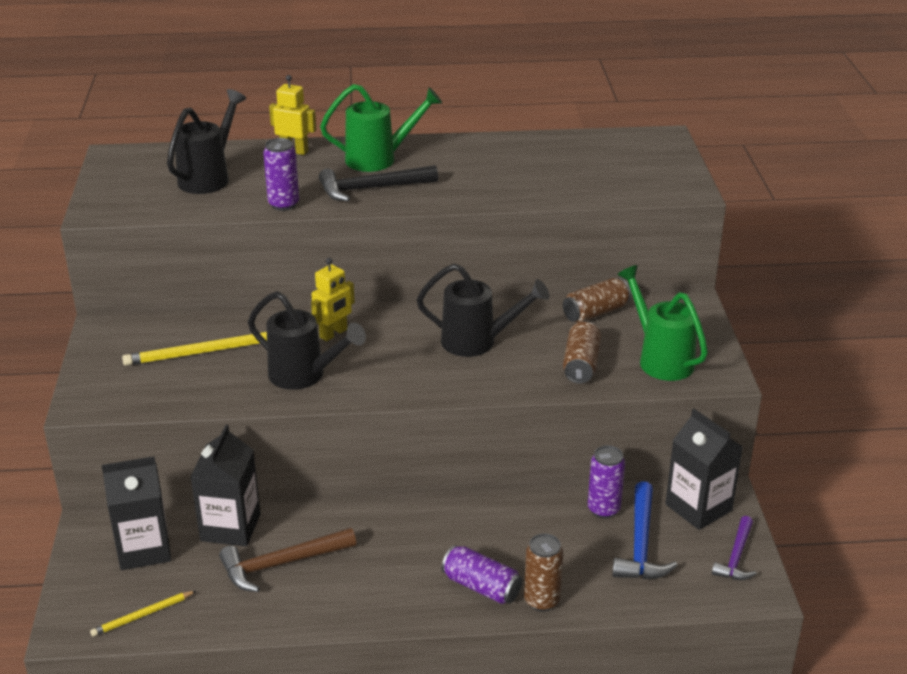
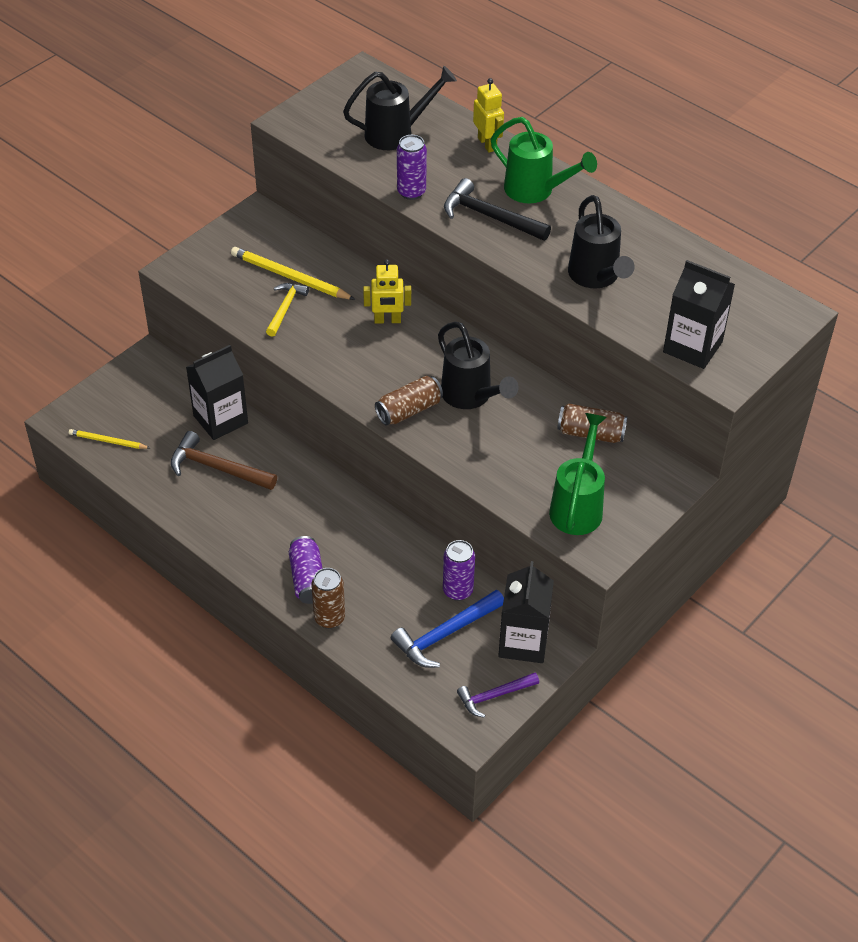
camera: 45 degrees right, 15 degrees up
black carton [102,456,171,570] -> black carton moved to [663,260,735,369]
black watering can [248,291,366,390] -> black watering can moved to [568,195,635,289]
brown can [563,321,601,384] -> brown can moved to [375,376,443,426]
none -> yellow hammer [266,283,309,337]

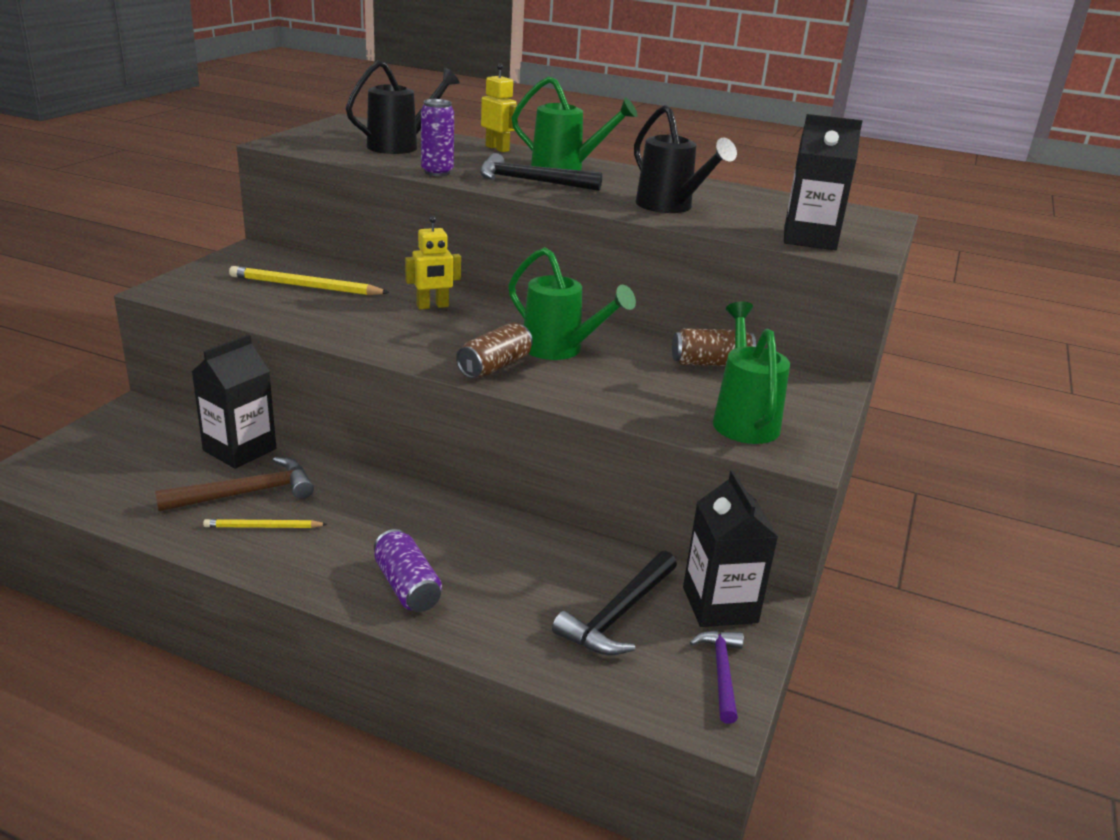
camera: 20 degrees left, 20 degrees down
yellow pencil [69,429,150,449] -> yellow pencil moved to [203,519,327,528]
brown hammer [171,431,277,490] -> brown hammer turned 150 degrees clockwise [155,457,314,512]
yellow hammer [266,283,309,337] -> none
brown can [311,568,345,629] -> none
blue hammer [391,590,504,668] -> black hammer [552,550,677,655]
black watering can [438,322,519,409] -> green watering can [508,247,636,360]
purple can [443,540,475,601] -> none
purple hammer [457,673,539,718] -> purple hammer turned 135 degrees clockwise [690,631,744,724]

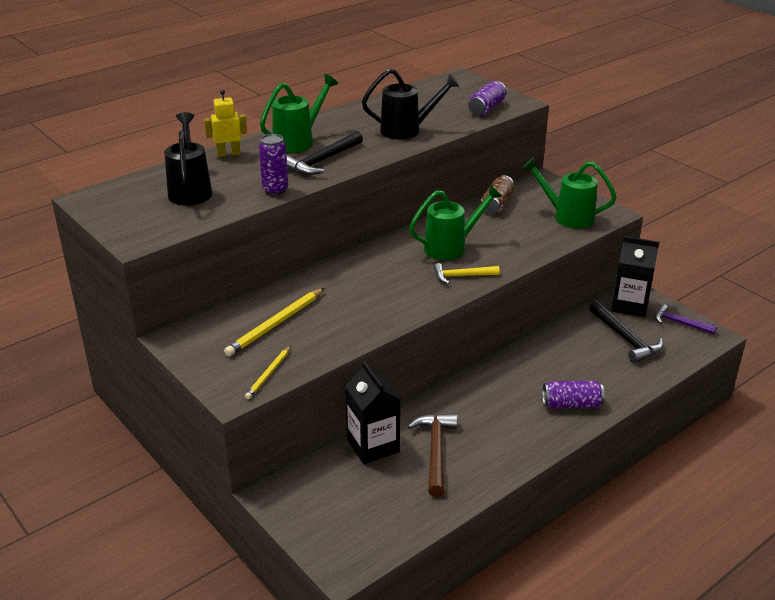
camera: 60 degrees left, 5 degrees up
yellow pencil [203,519,327,528] -> yellow pencil moved to [245,346,291,399]
yellow robot [405,216,461,309] -> none
brown can [456,322,533,378] -> yellow hammer [434,263,500,284]
black carton [784,114,863,250] -> purple can [468,81,507,116]

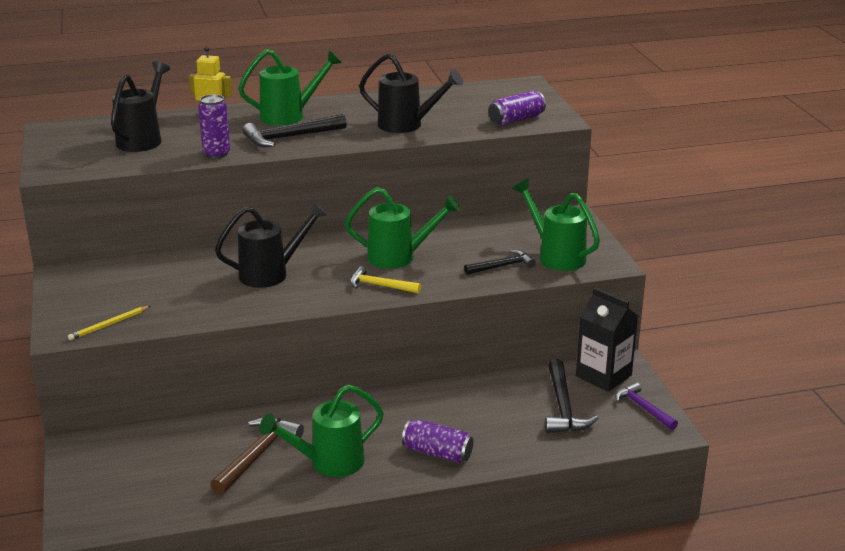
camera: 25 degrees right, 5 degrees down
yellow pencil [224,288,324,356] -> none
black carton [345,361,400,464] -> none
brown can [481,175,514,214] -> none
none -> black watering can [215,202,328,288]
none -> green watering can [259,384,384,477]
none -> black hammer [464,249,536,275]

